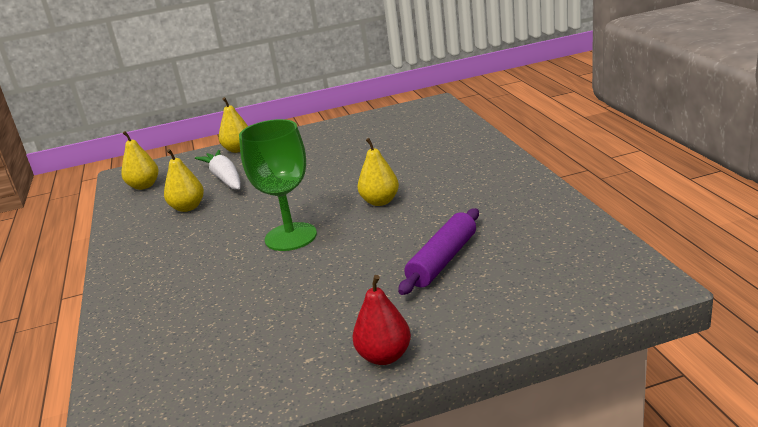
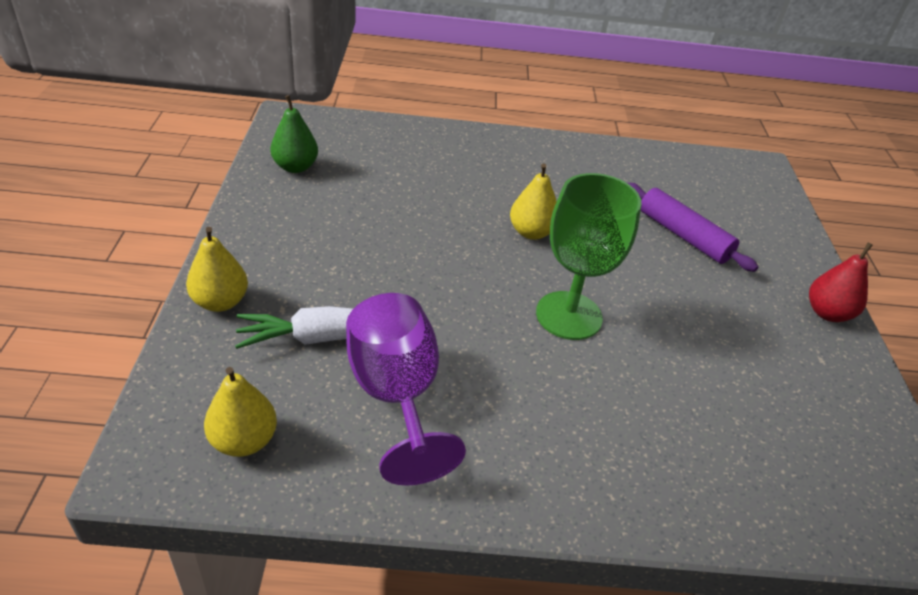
camera: 80 degrees left, 15 degrees up
yellow pear [164,149,204,212] -> purple goblet [346,293,466,486]
none -> green pear [270,95,318,173]

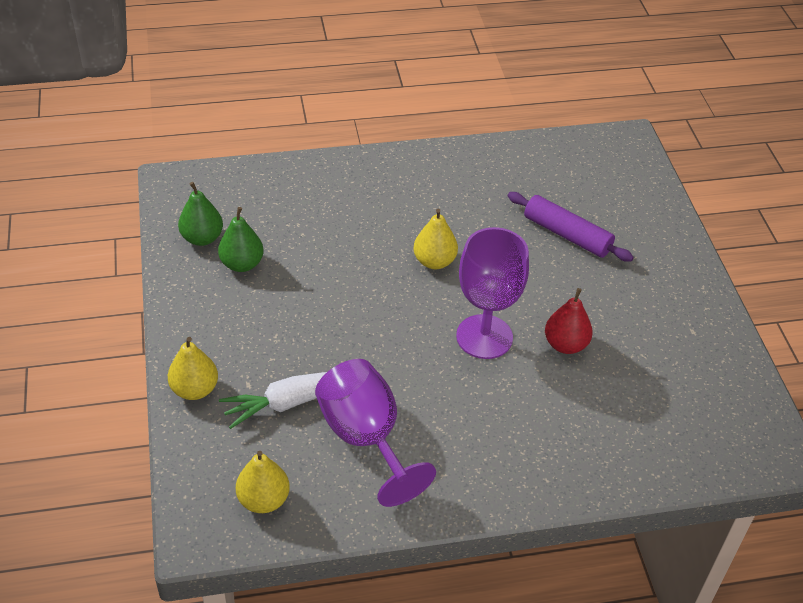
camera: 10 degrees left, 5 degrees up
green goblet [536,173,642,340] -> purple goblet [456,227,529,359]
red pear [809,243,873,322] -> red pear moved to [545,288,593,354]
none -> green pear [218,207,264,272]

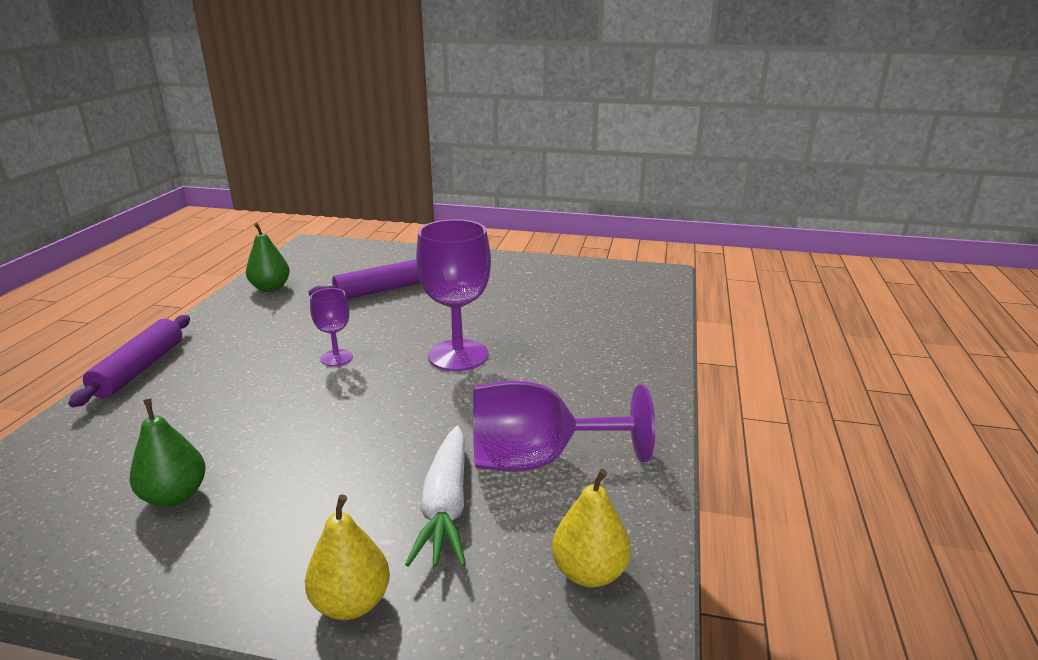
camera: 65 degrees left, 20 degrees down
green pear [178,182,223,246] -> green pear moved to [246,223,290,292]
yellow pear [413,209,458,269] -> purple goblet [310,288,353,366]
red pear [545,288,593,354] -> none
none -> purple rolling pin [68,315,190,407]

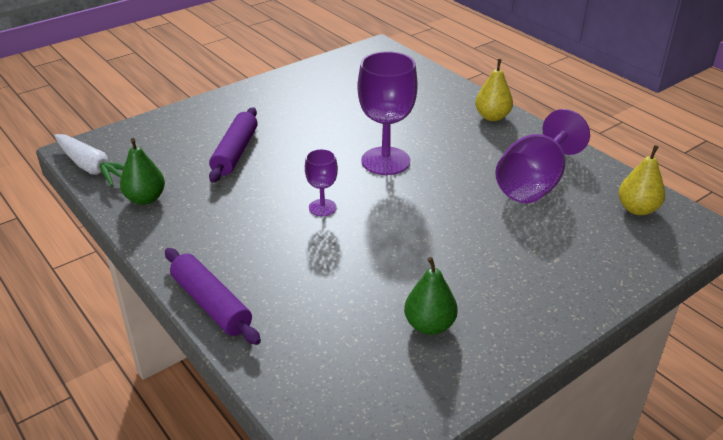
camera: 50 degrees left, 10 degrees up
yellow pear [305,495,390,620] -> yellow pear moved to [475,59,513,121]
white carrot [405,426,466,567] -> white carrot moved to [54,134,124,186]

